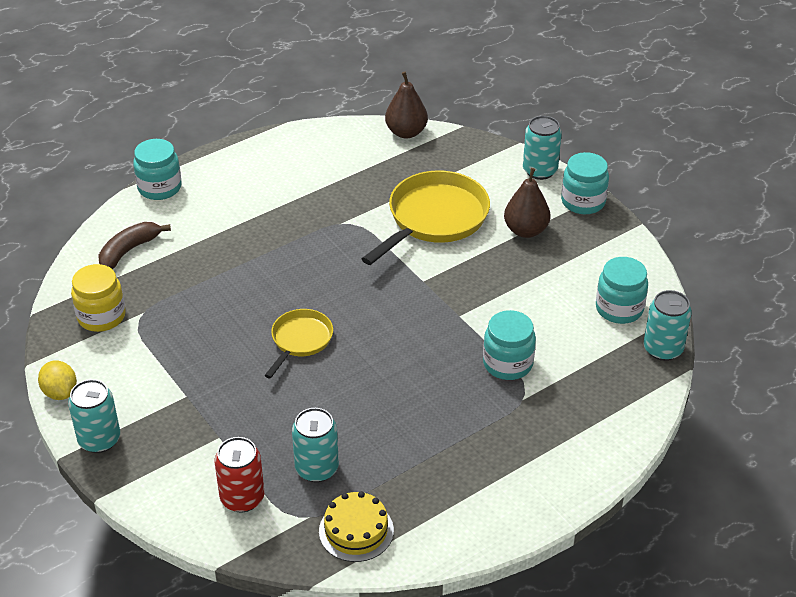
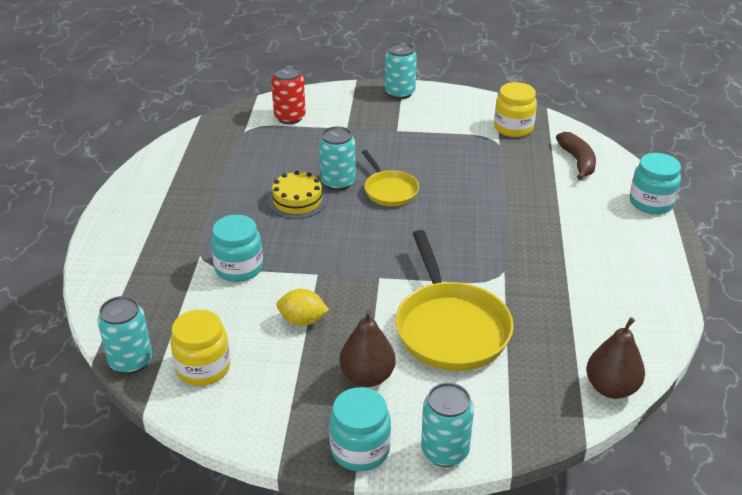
camera: 130 degrees right, 5 degrees down
yellow lemon [38,360,77,400] -> yellow lemon moved to [276,289,329,326]
turquoise can [292,408,339,482] -> turquoise can moved to [319,126,356,191]
yellow cake [319,491,394,562] -> yellow cake moved to [268,171,327,219]
turquoise jar [596,257,648,324] -> yellow jar [170,309,230,386]

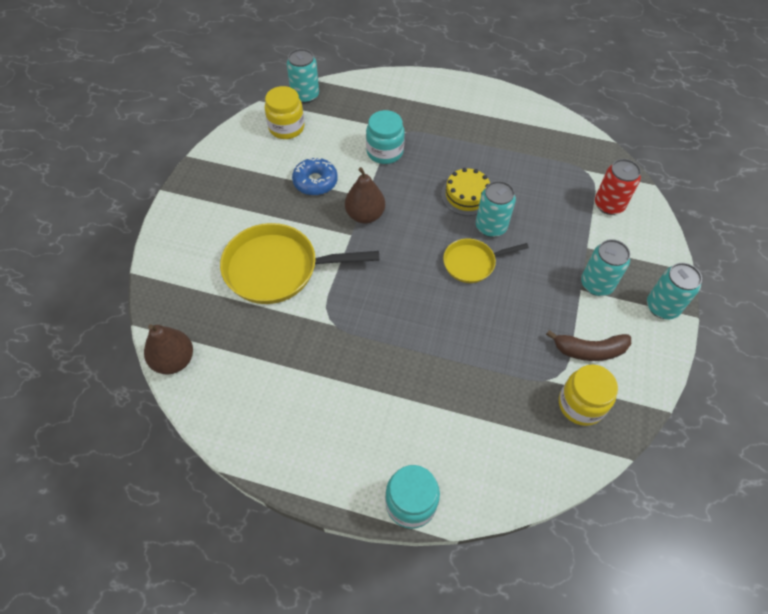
camera: 100 degrees right, 20 degrees up
yellow lemon [276,289,329,326] -> blue donut [292,158,338,196]
turquoise jar [329,387,391,471] -> none
brown pear [340,310,396,387] -> brown pear moved to [345,167,385,223]
turquoise can [421,383,474,467] -> turquoise can moved to [581,239,630,296]
brown banana [556,132,596,180] -> brown banana moved to [546,330,631,361]

